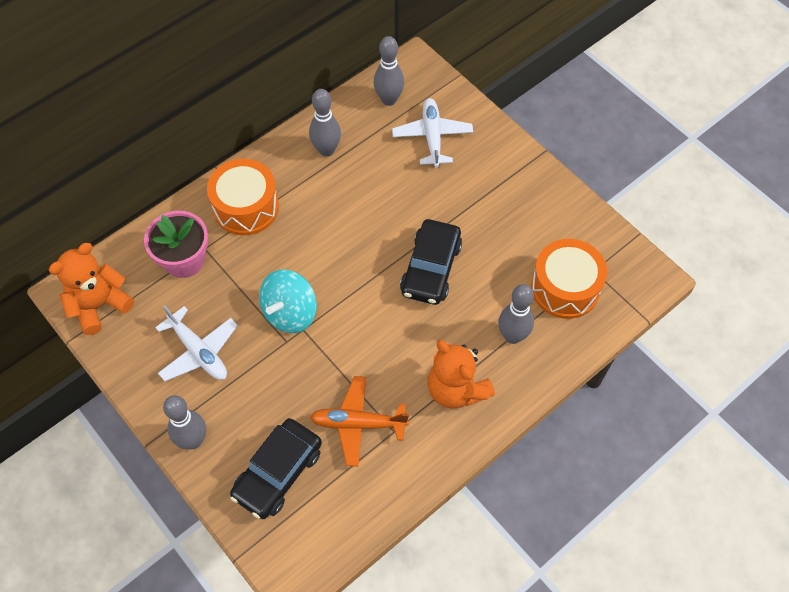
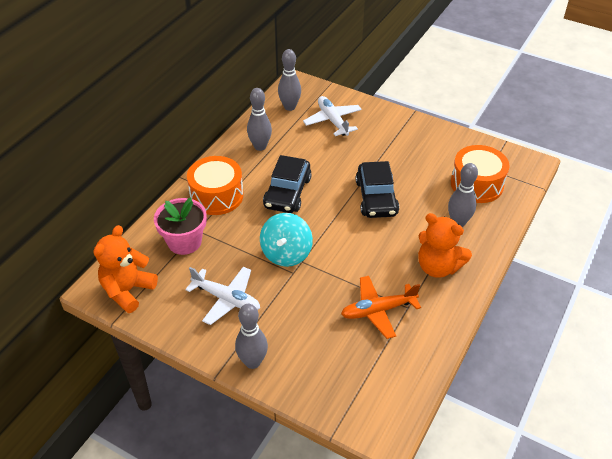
camera: 20 degrees left, 15 degrees down
black car [230,418,322,519] -> black car moved to [263,155,312,213]

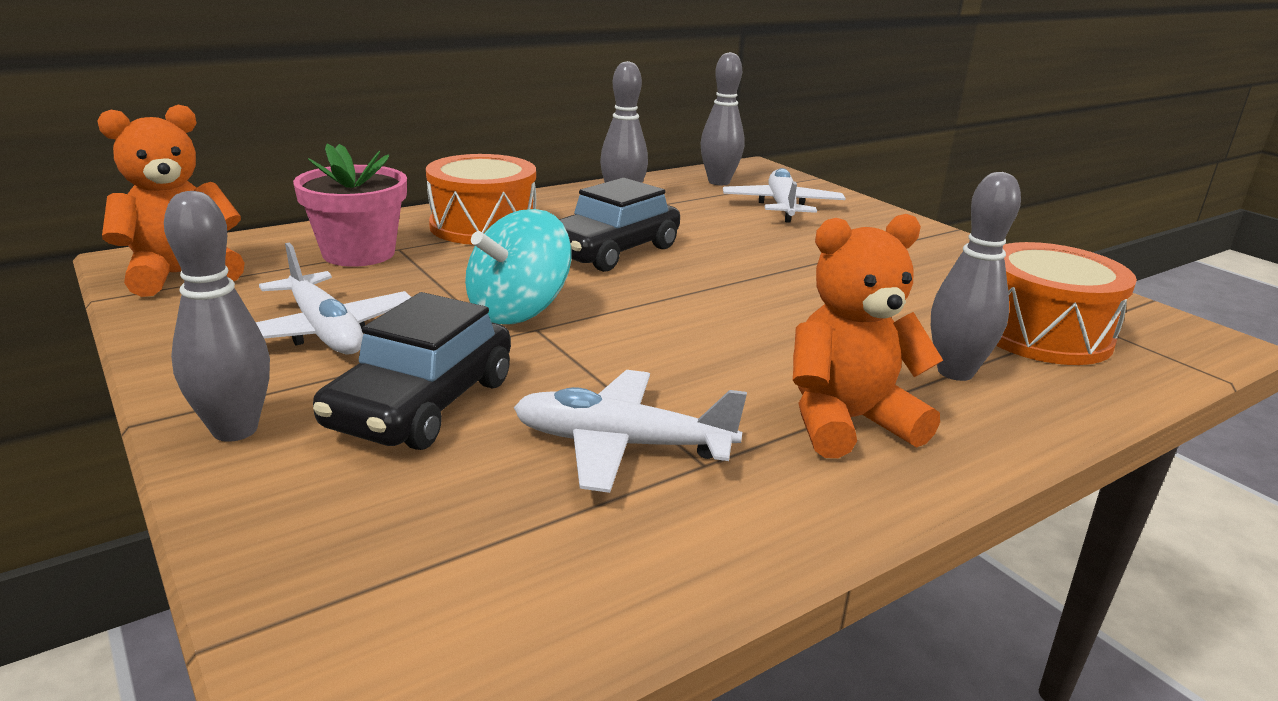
camera: 25 degrees right, 20 degrees down
orange plane [341,276,421,339] -> white plane [514,370,747,493]
black car [356,161,399,218] -> black car moved to [313,292,511,450]
orange teddy bear [418,213,472,278] -> orange teddy bear turned 105 degrees clockwise [793,214,943,458]

